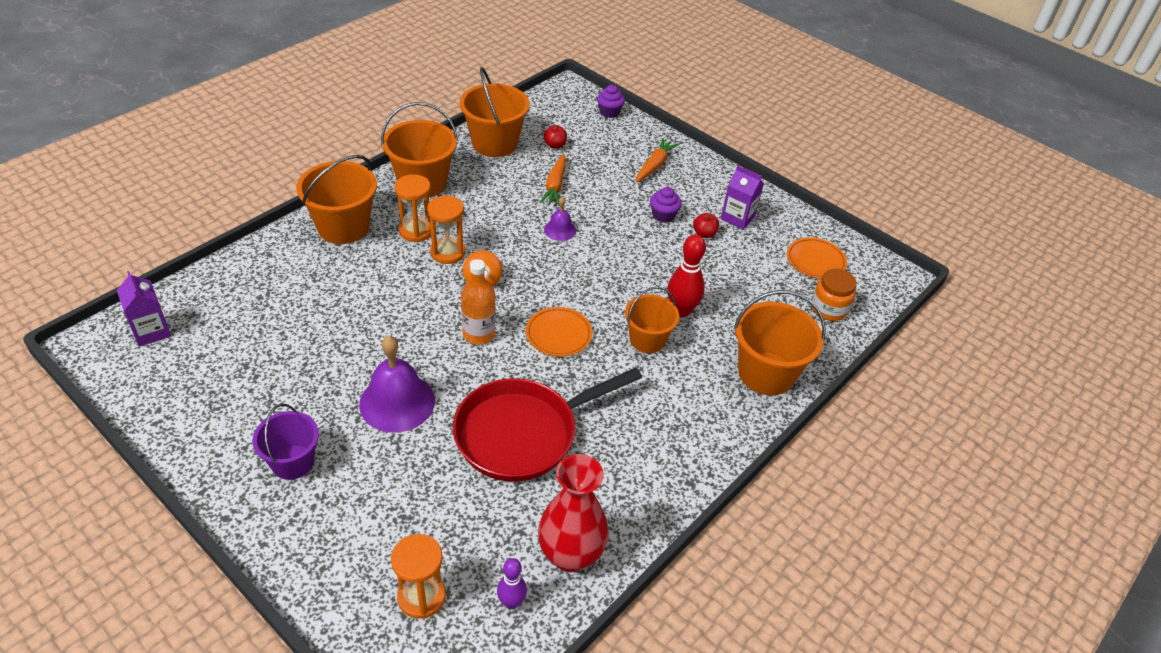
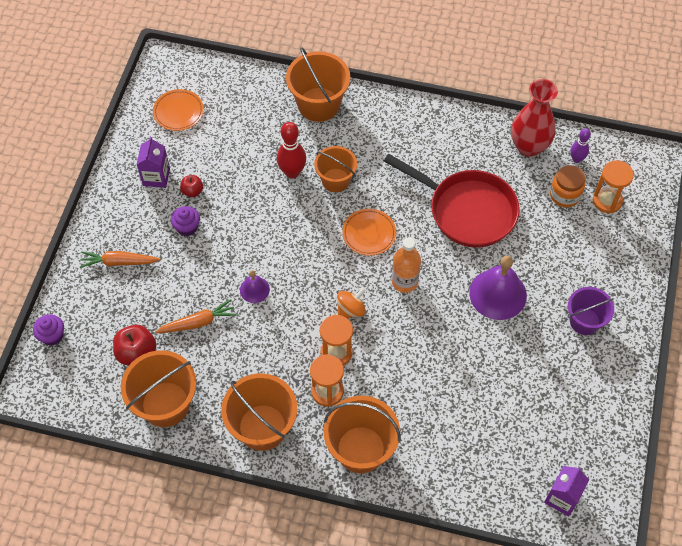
camera: 115 degrees left, 15 degrees up
red apple [544,125,567,149] -> red apple [113,325,156,366], size x1.72
orange jar [811,269,857,321] -> orange jar moved to [550,165,585,207]

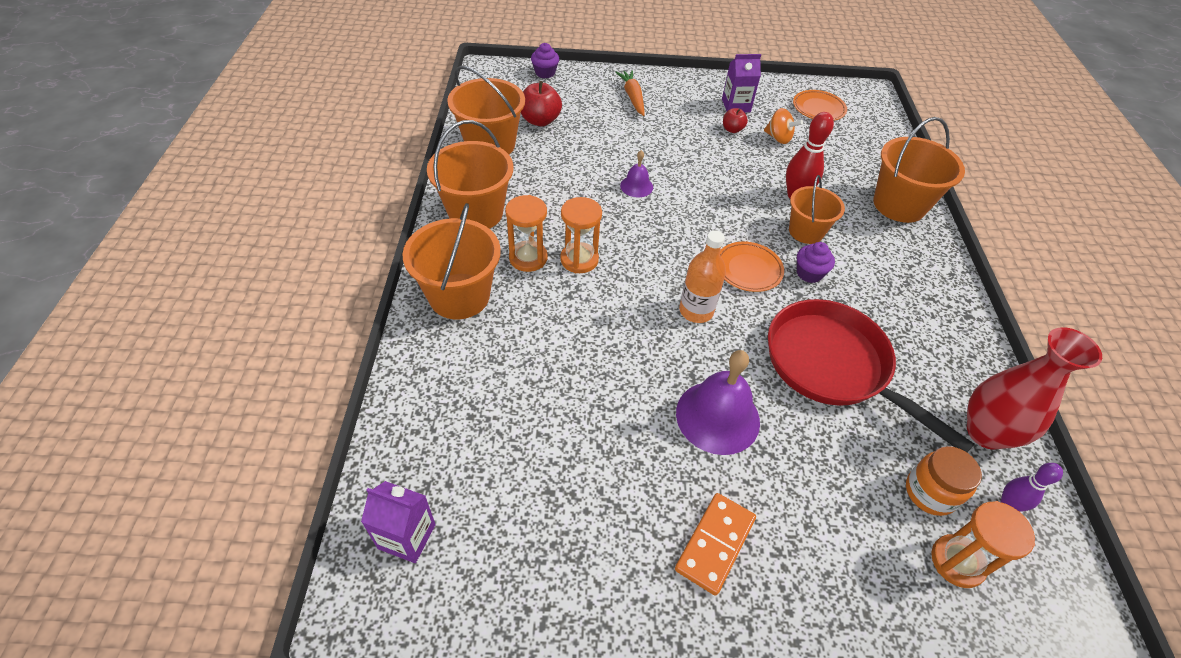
camera: 75 degrees right, 10 degrees down
orange carrot [155,299,237,334] -> none
purple cupcake [171,206,200,236] -> purple cupcake moved to [797,242,835,283]
orange spinning top [337,287,366,318] -> orange spinning top moved to [764,108,803,144]
red pan [384,154,520,248] -> red pan turned 120 degrees clockwise [768,299,974,452]
purple bucket [568,287,614,335] -> orange domino [675,493,756,596]

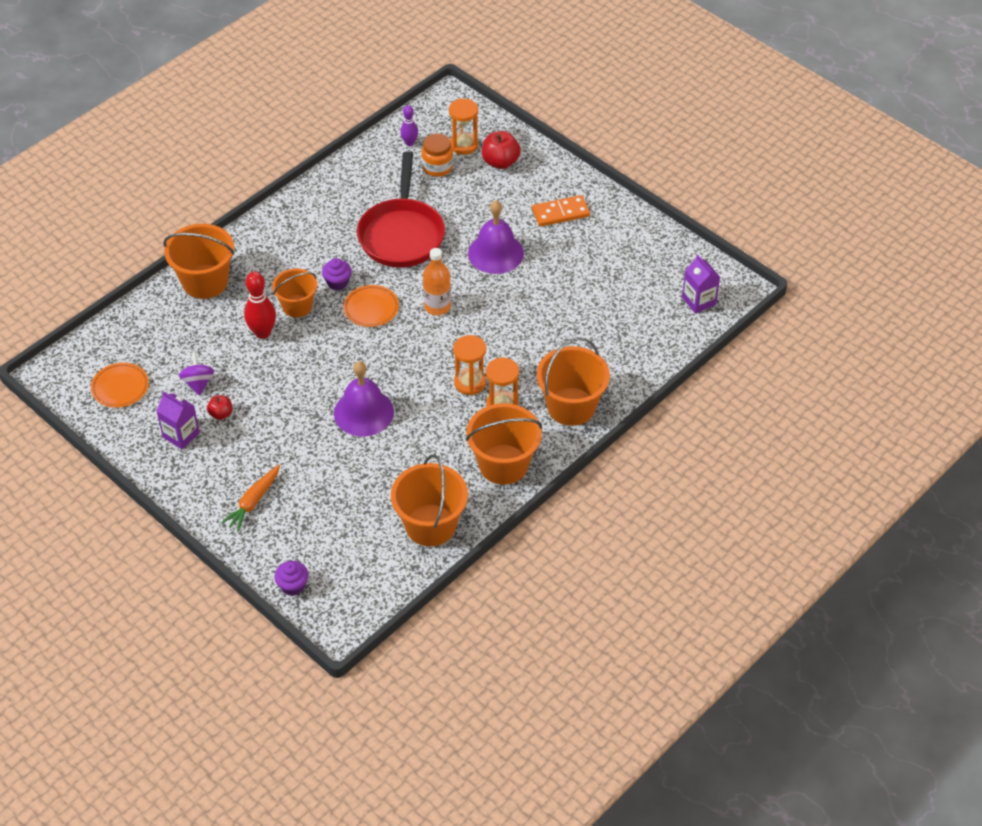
camera: 135 degrees left, 0 degrees up
red apple [521,81,562,126] -> red apple moved to [482,131,521,169]
purple bell [620,150,653,197] -> purple bell [334,361,394,436], size x1.91
orange spinning top [764,108,803,144] -> purple spinning top [179,352,214,396]
red vase [967,327,1102,450] -> none

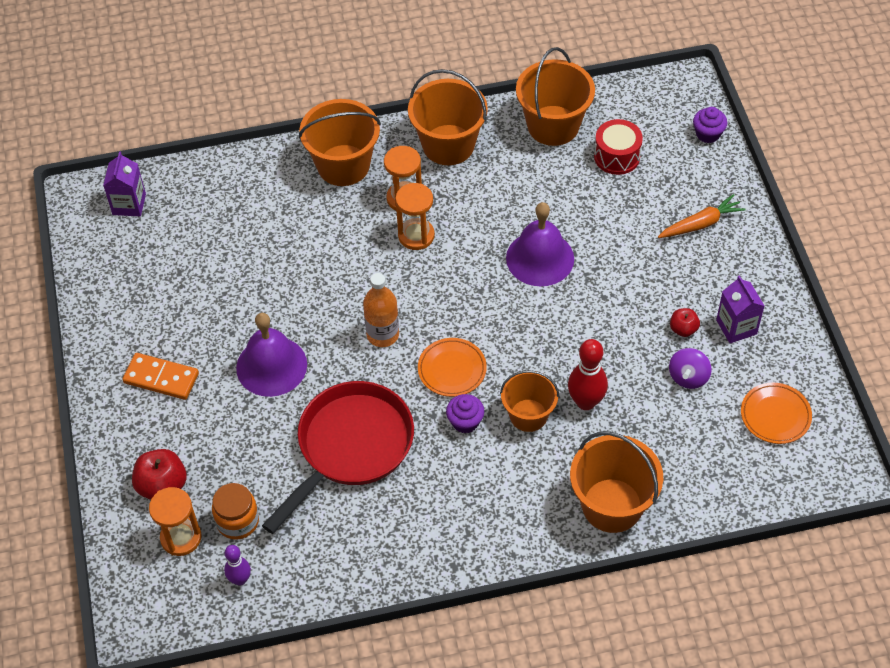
camera: 145 degrees left, 5 degrees up
none -> red drum [594,119,643,175]

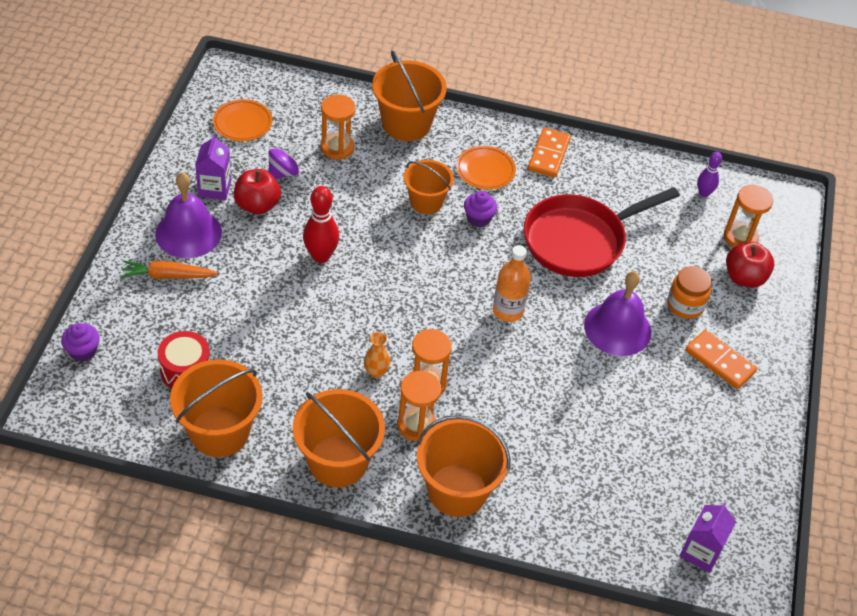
camera: 160 degrees left, 5 degrees down
orange jar [212,483,259,540] -> orange jar moved to [667,266,712,319]
orange plate [418,338,487,397] -> orange plate moved to [456,146,516,190]
purple bell [506,202,574,286] -> purple bell moved to [155,172,222,258]
red bowling pin [568,339,608,410] -> red bowling pin moved to [303,186,339,263]
red apple [670,308,700,337] -> red apple [234,169,281,215], size x1.72
none -> orange hourglass [321,94,356,160]
none -> orange vase [364,332,390,378]
none -> orange domino [528,128,571,178]

